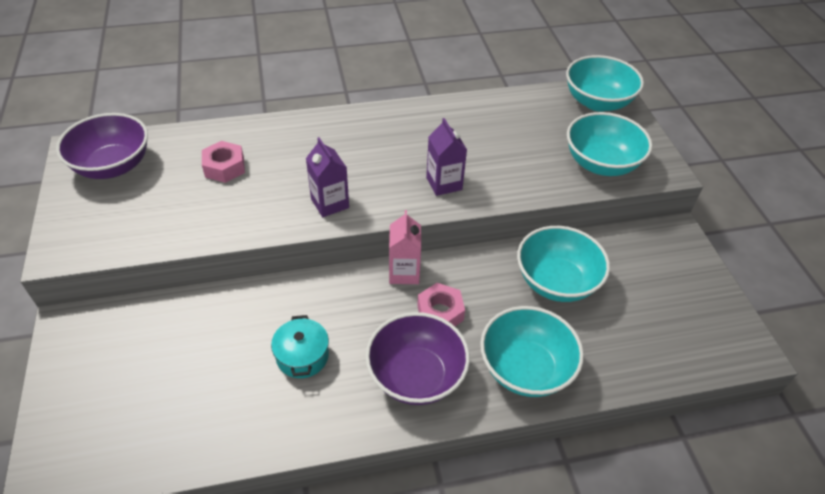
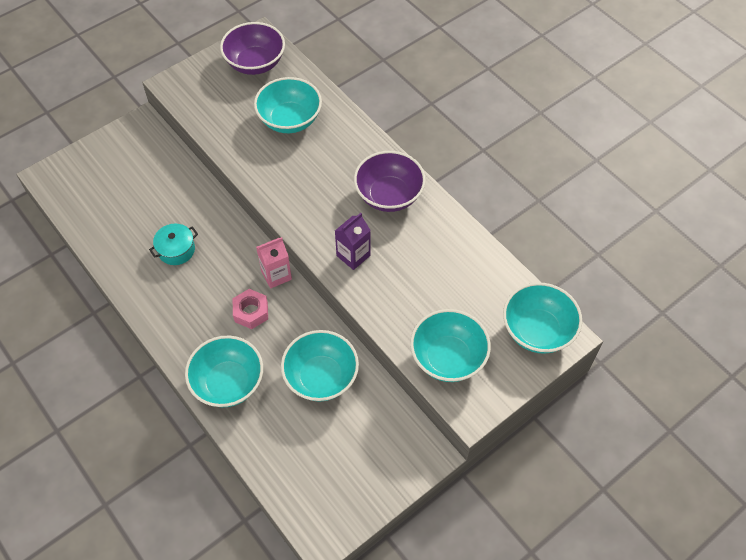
camera: 65 degrees right, 10 degrees up
pink nut [202,141,245,183] -> turquoise bowl [254,77,322,133]
purple carton [306,137,349,217] -> none
purple bowl [365,312,470,405] -> purple bowl moved to [354,151,426,212]

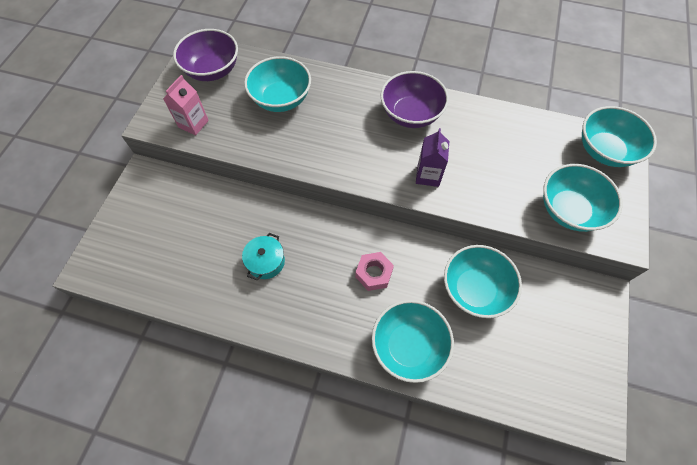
camera: 35 degrees left, 5 degrees up
pink carton [256,237,292,289] -> pink carton moved to [163,75,209,136]

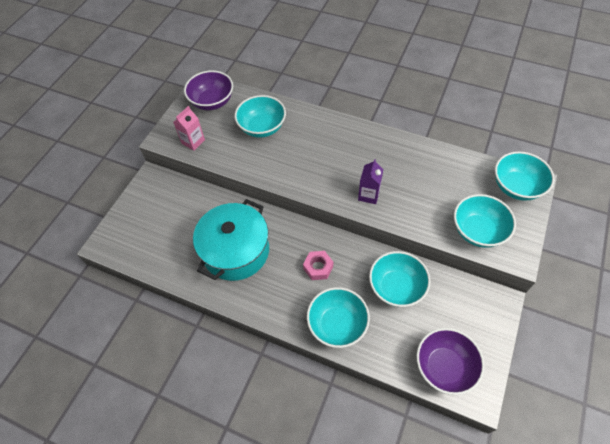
camera: 10 degrees right, 5 degrees down
turquoise pot [242,233,285,280] -> turquoise pot [193,199,269,281], size x2.29
purple bowl [380,71,449,128] -> purple bowl moved to [417,328,485,395]

